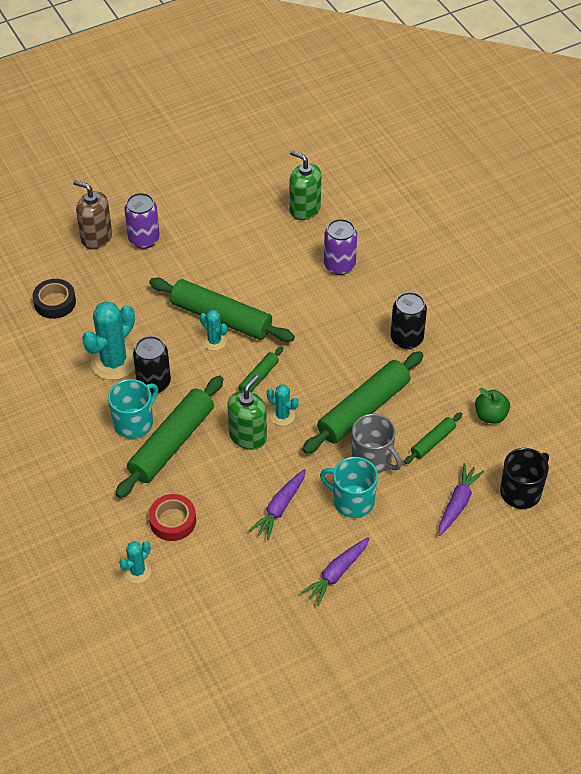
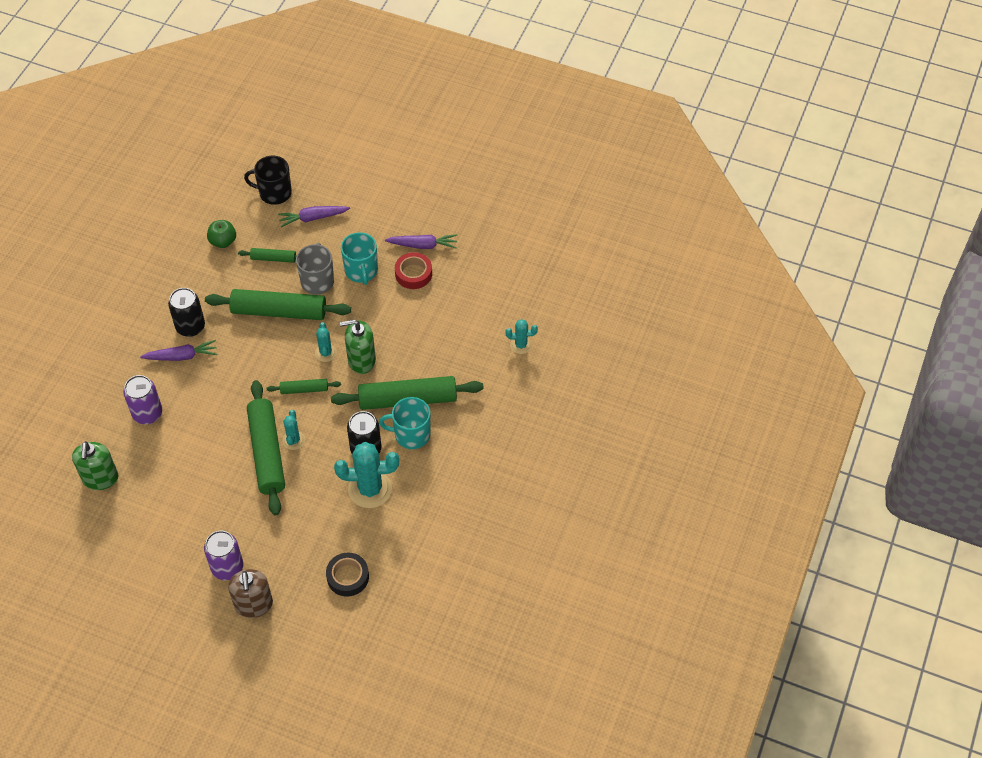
camera: 130 degrees left, 5 degrees up
red tape [149,494,196,541] -> red tape moved to [395,252,432,289]
purple carrot [249,469,306,540] -> purple carrot moved to [140,340,217,361]

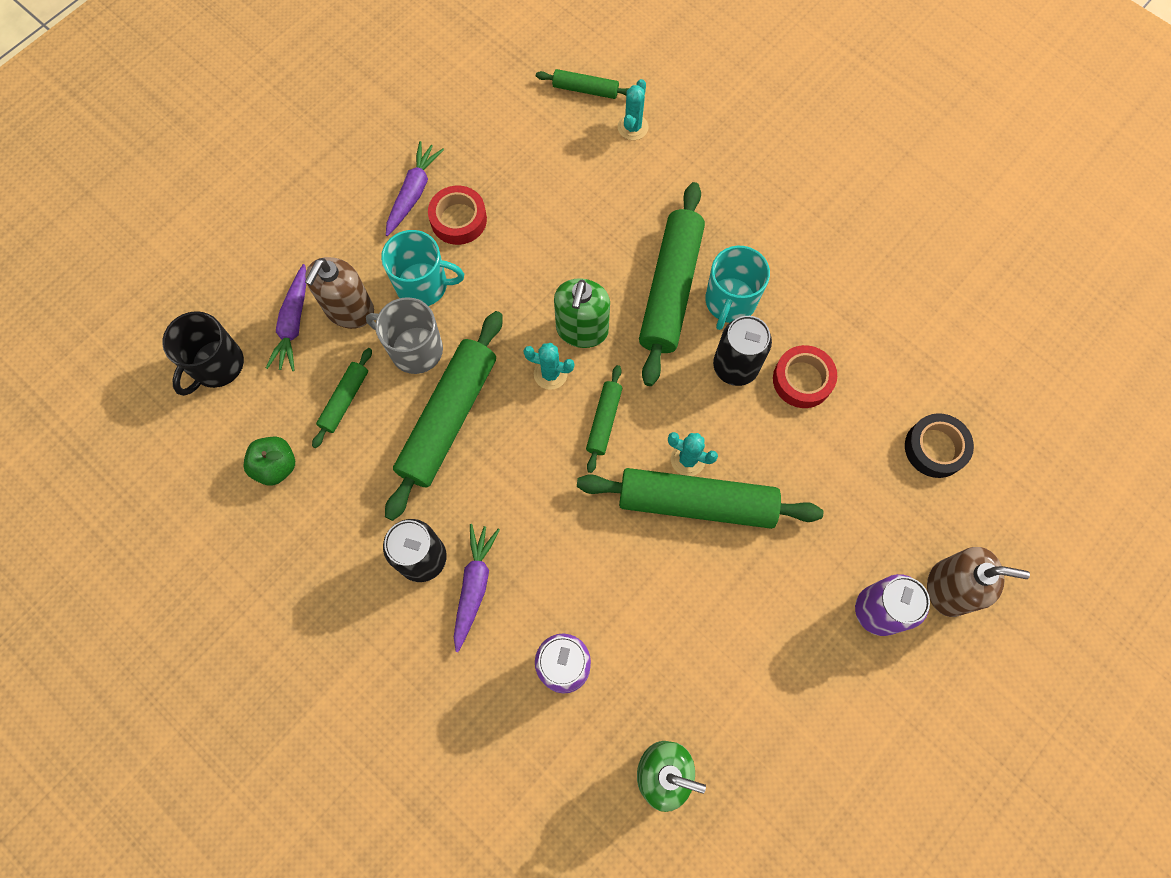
camera: 70 degrees left, 15 degrees up
turquoise cactus [334,442,399,508] -> red tape [773,345,837,408]
none -> brown soap dispenser [305,257,374,329]
none -> green rolling pin [536,69,629,99]

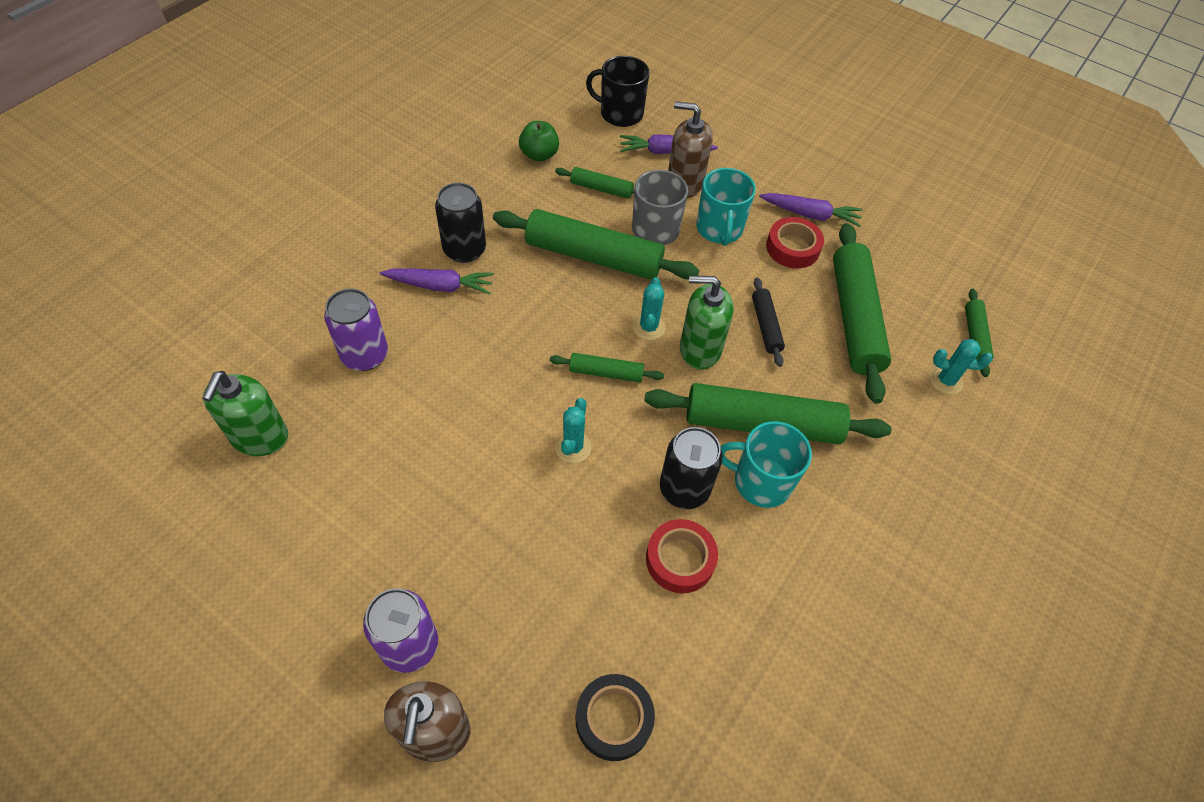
camera: 80 degrees right, 15 degrees down
green rolling pin [577,468,823,529] -> green rolling pin moved to [833,223,891,404]
none -> black rolling pin [752,278,785,367]

